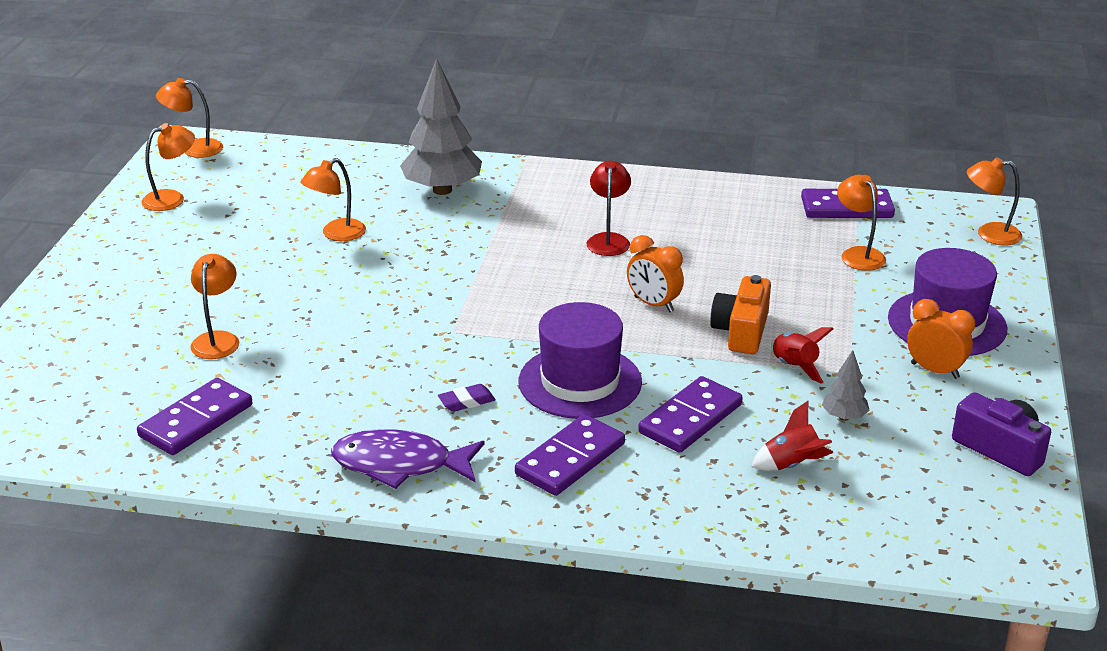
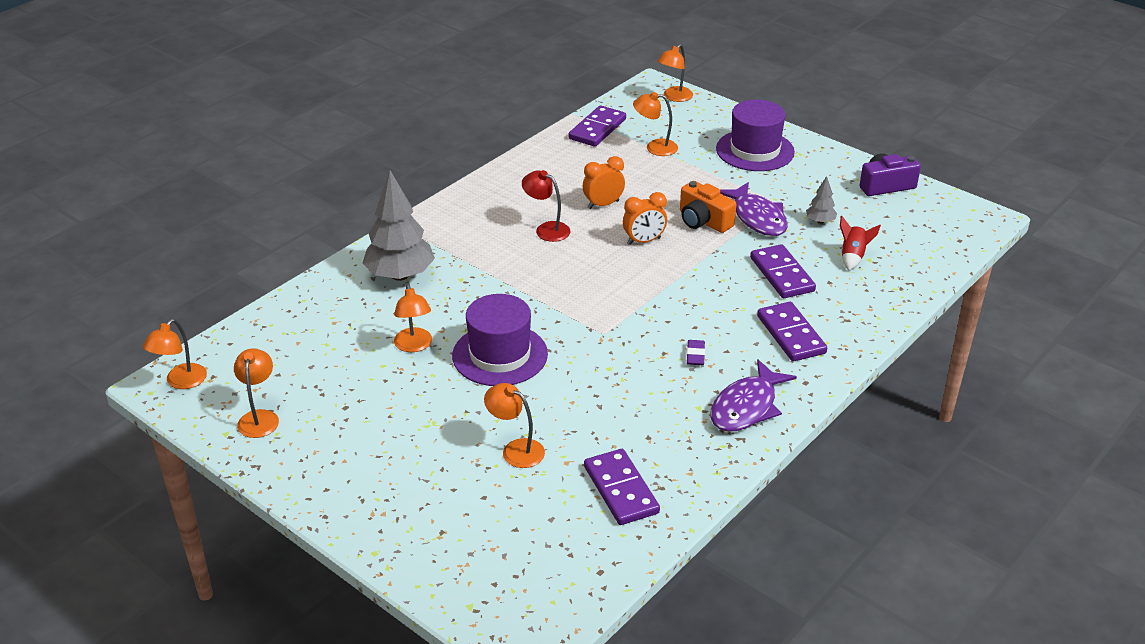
camera: 60 degrees left, 5 degrees up
purple hat [519,302,642,419] -> purple hat moved to [452,294,548,386]
red rocket [771,327,833,384] -> purple fish [720,182,788,236]
orange clock [907,299,975,379] -> orange clock moved to [583,156,625,209]

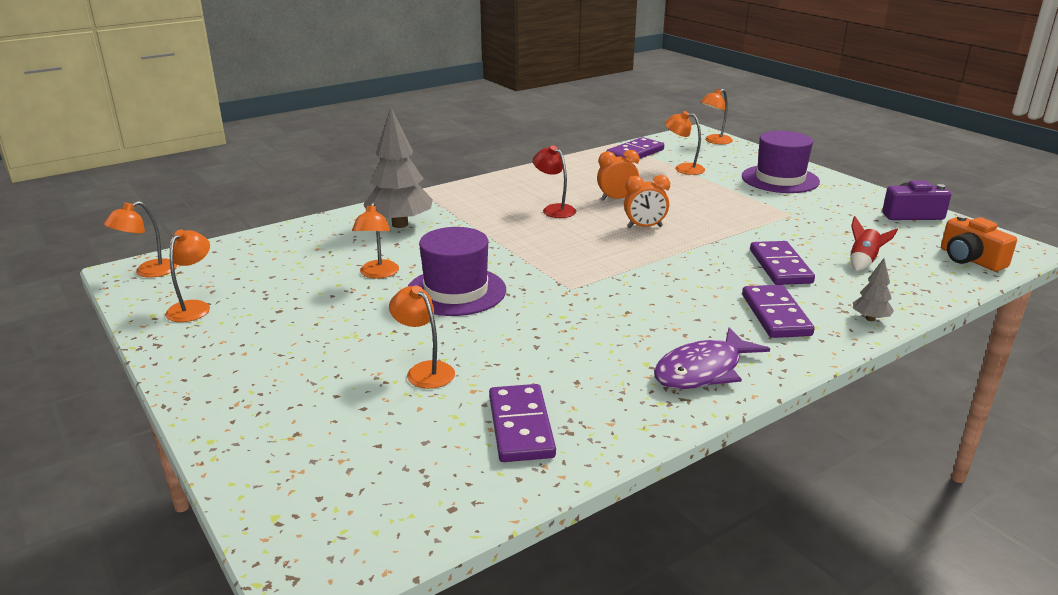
camera: 15 degrees right, 10 degrees down
orange camera [680,181,736,233] -> orange camera moved to [941,215,1017,271]
purple eraser [687,340,705,365] -> none
purple fish [720,182,788,236] -> none
grey tree [806,176,837,224] -> grey tree moved to [853,258,894,321]

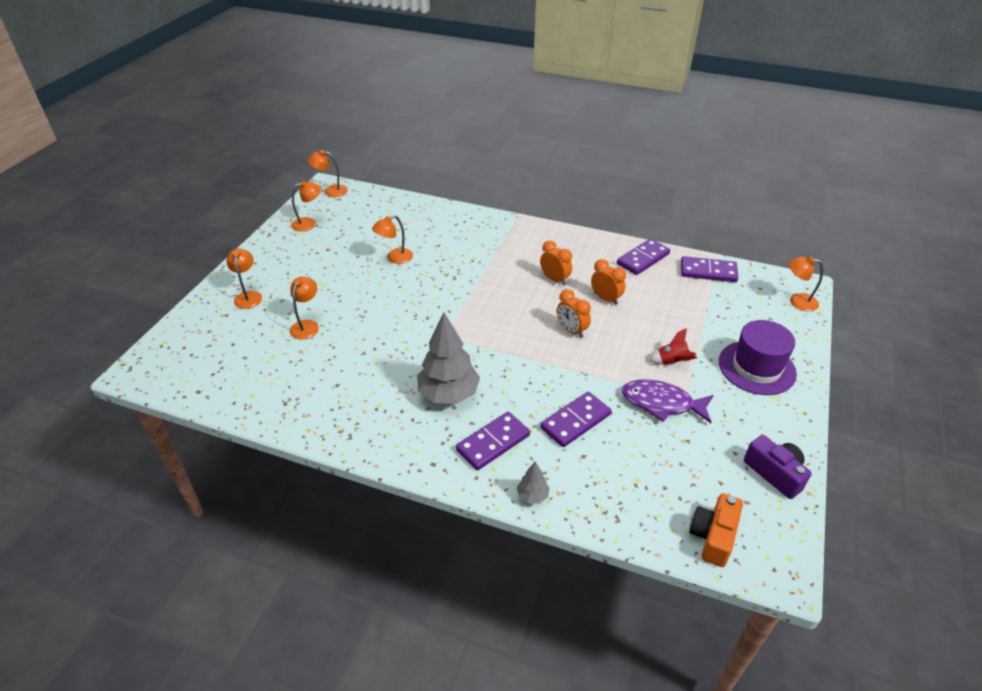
camera: 55 degrees right, 15 degrees up
grey tree [363,107,433,228] -> grey tree moved to [417,312,480,404]
purple hat [407,227,506,316] -> none
purple domino [489,384,556,462] -> purple domino moved to [617,239,670,275]
red lamp [533,145,576,218] -> orange clock [540,240,572,286]
purple fish [654,328,770,389] -> purple fish moved to [622,380,714,423]
orange lamp [665,111,705,175] -> orange lamp moved to [226,248,262,309]
red rocket [850,216,898,271] -> red rocket moved to [649,328,697,365]

